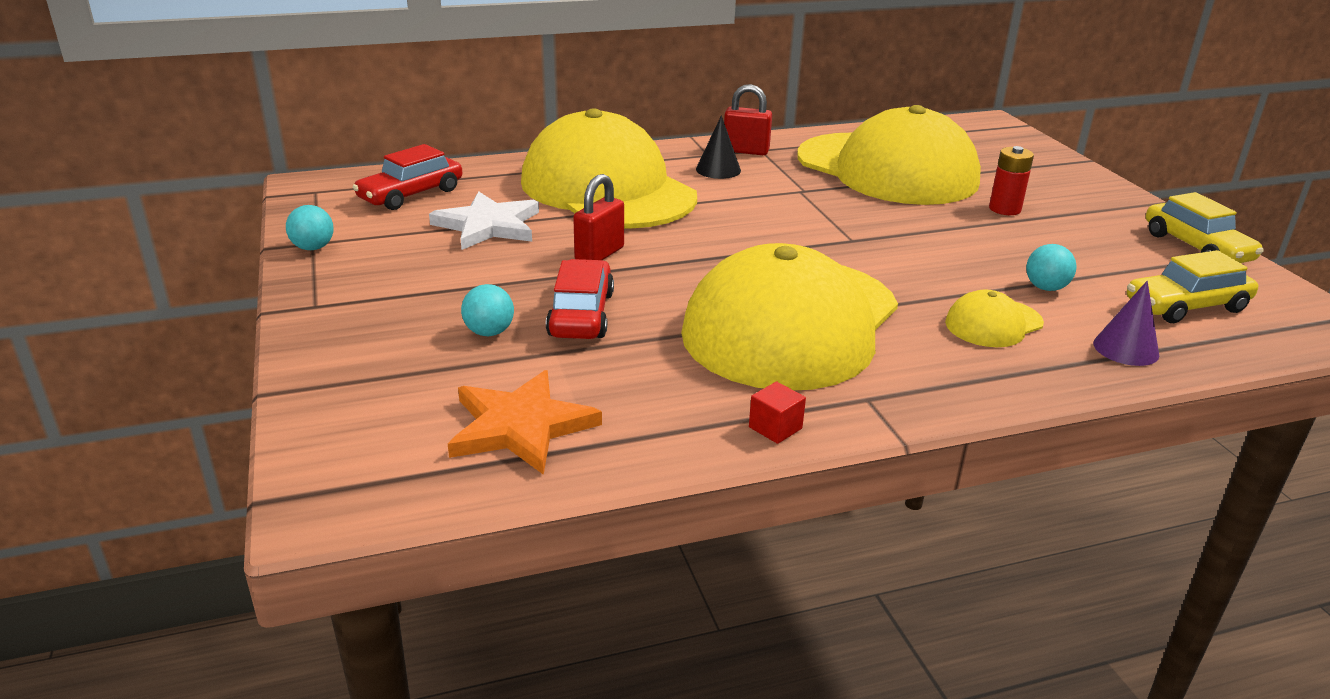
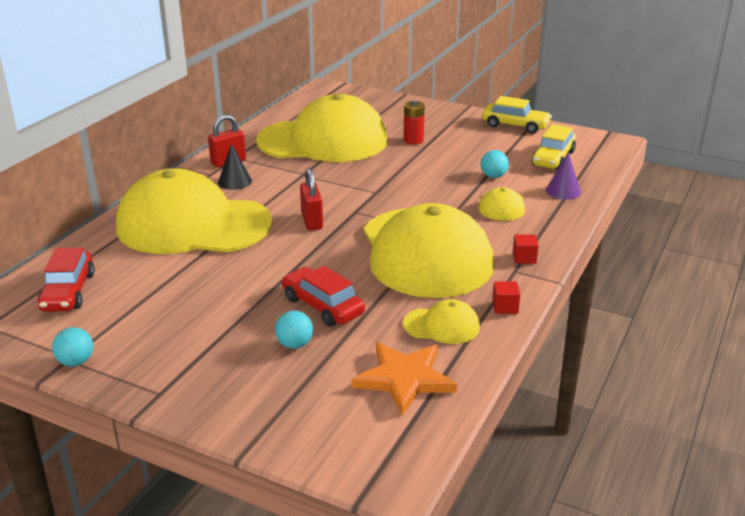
camera: 45 degrees left, 0 degrees up
white star [429,191,539,250] -> none
red padlock [573,174,624,260] -> red padlock moved to [300,168,323,230]
none -> yellow cap [403,299,480,344]
none -> red cube [513,234,538,264]

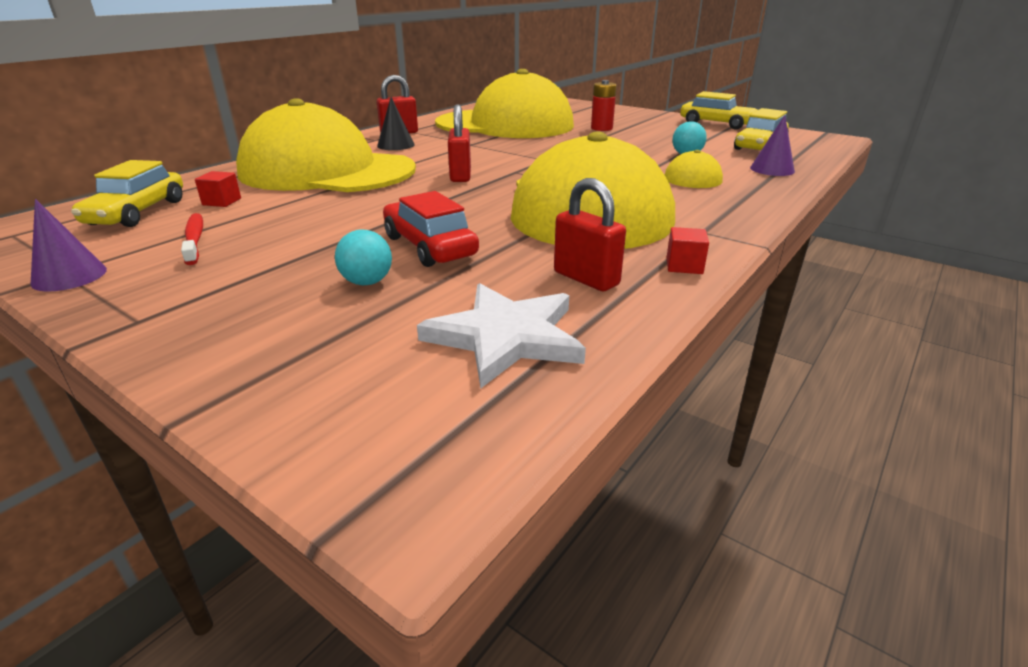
camera: 10 degrees right, 0 degrees up
red car [38,248,95,312] -> yellow car [71,160,183,227]
turquoise ball [52,327,93,367] -> purple cone [30,199,107,292]
orange star [352,342,457,416] -> white star [417,283,586,388]
yellow cap [403,299,480,344] -> red padlock [554,178,626,292]
red cube [513,234,538,264] -> red cube moved to [195,171,241,207]
none -> red toothbrush [181,213,203,265]

